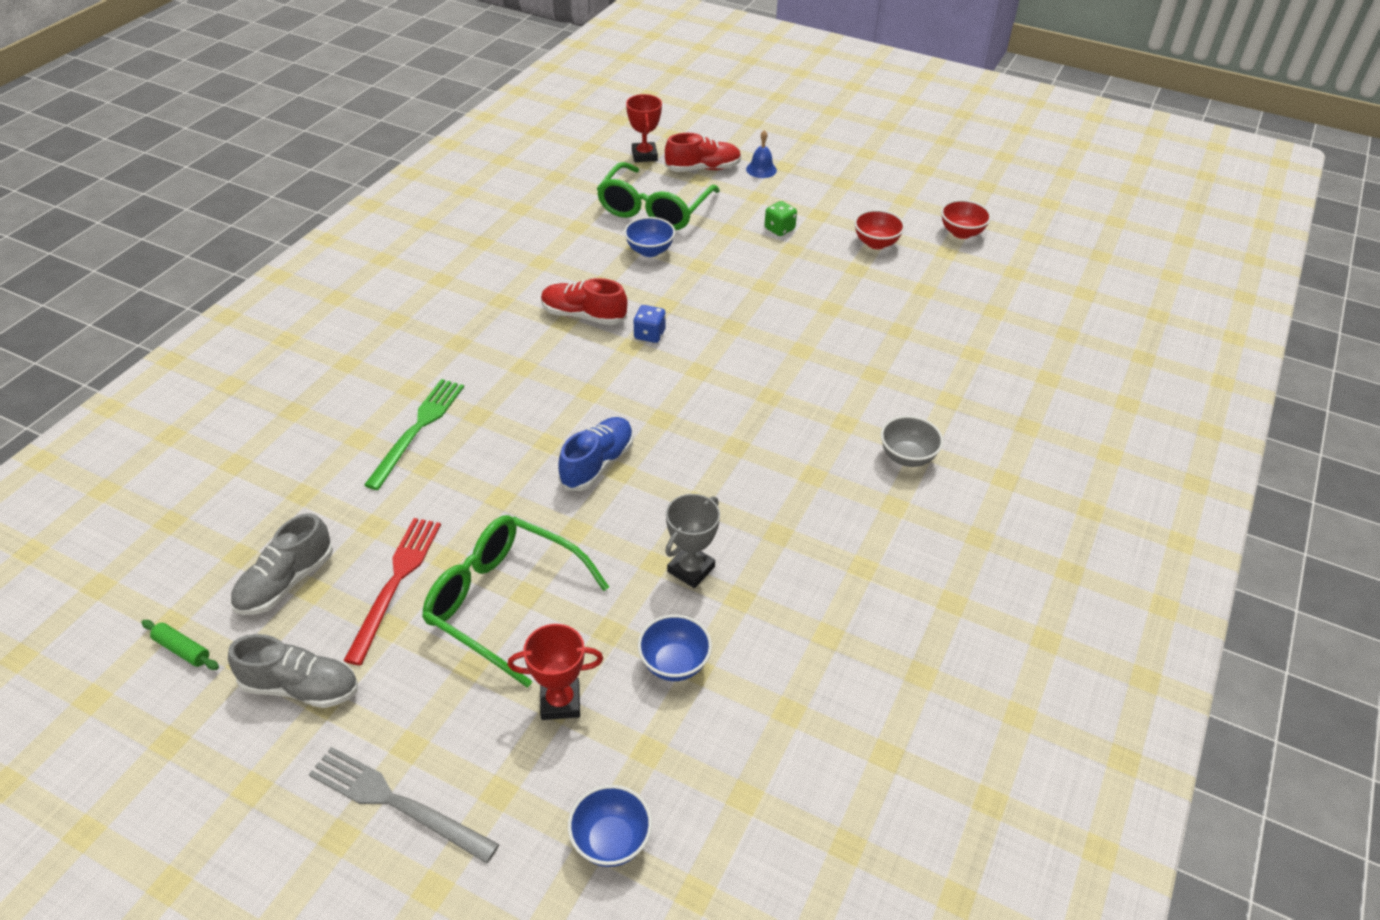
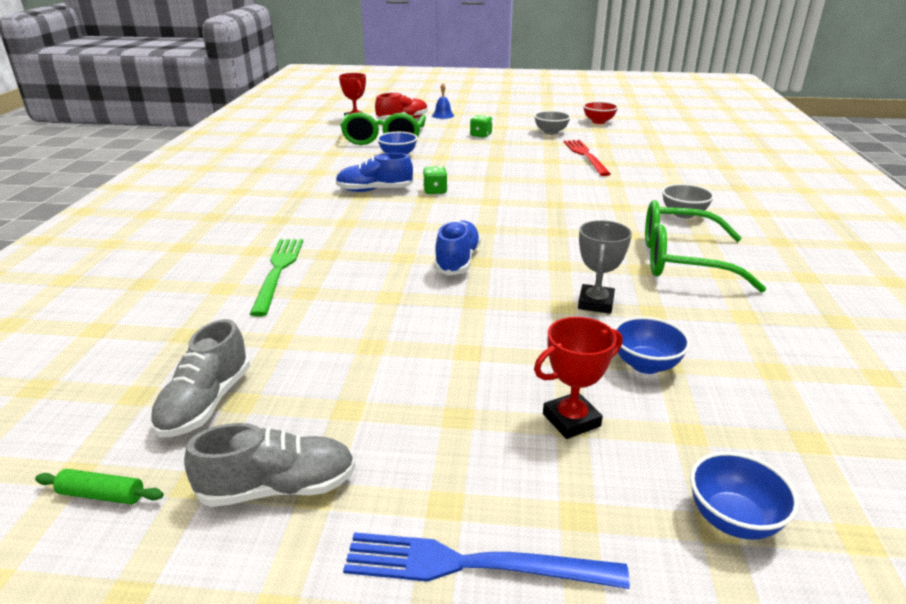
camera: 20 degrees left, 15 degrees down
grey fork [309,747,499,864] -> blue fork [343,532,630,589]
red fork [343,518,441,665] -> red fork moved to [564,140,611,176]
green glasses [422,515,609,688] -> green glasses moved to [645,200,767,293]
red shoe [541,278,627,325] -> blue shoe [336,153,413,192]
blue dice [633,305,666,343] -> green dice [423,166,447,194]
red bowl [854,210,905,249] -> grey bowl [534,111,571,135]

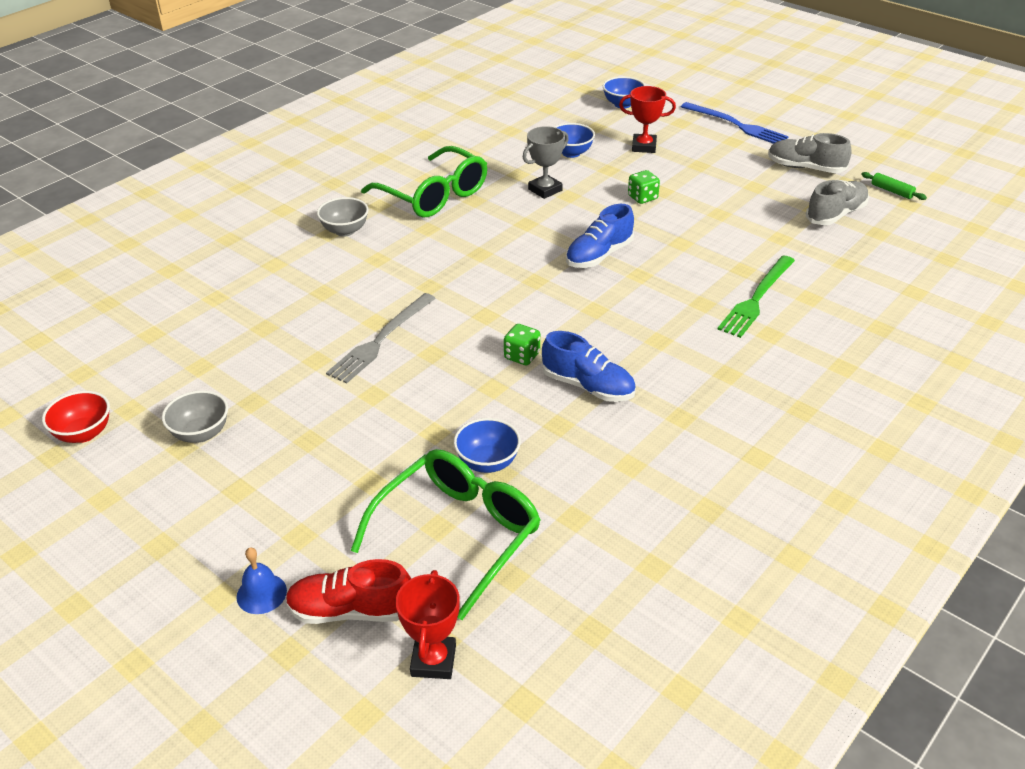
camera: 145 degrees left, 10 degrees up
green dice [470,115,492,138] -> green dice moved to [628,170,660,204]
red fork [564,140,611,176] -> none
none -> grey fork [326,293,436,384]

